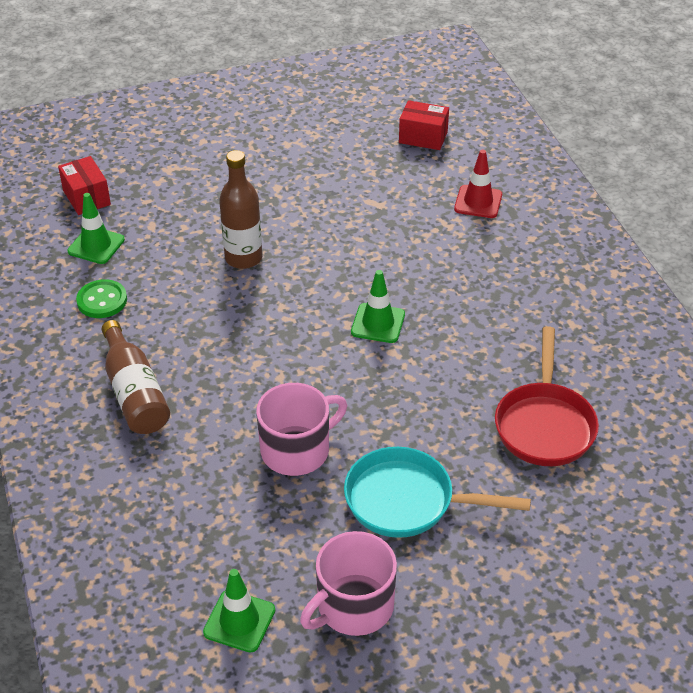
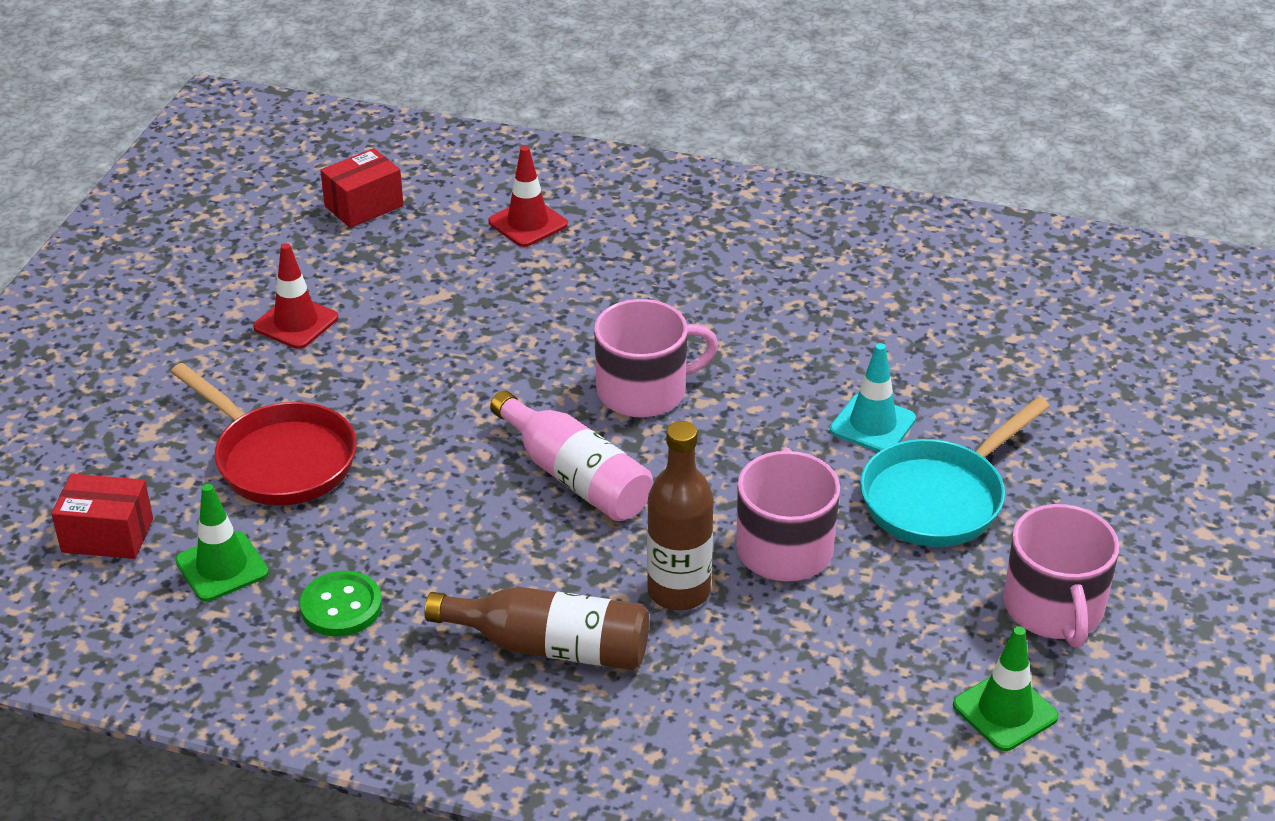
camera: 55 degrees left, 5 degrees down
brown bottle [219,150,262,269] -> brown bottle moved to [647,421,714,610]
green traffic cone [351,270,405,343] -> pink mug [594,299,718,418]
red pan [495,326,599,466] -> red pan moved to [171,363,357,506]
none -> red traffic cone [253,243,338,349]
none -> pink bottle [490,390,653,521]
none -> turquoise traffic cone [830,343,916,452]

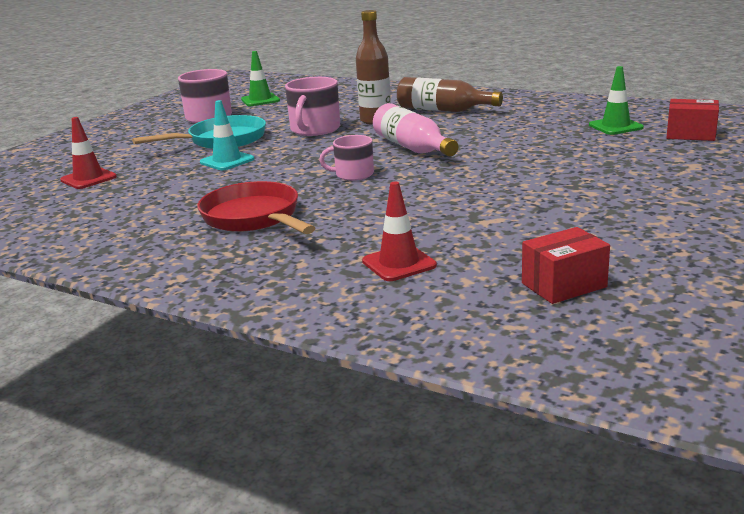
camera: 165 degrees left, 15 degrees down
red pan [171,363,357,506] -> red pan moved to [197,181,315,234]
red traffic cone [253,243,338,349] -> red traffic cone moved to [60,117,117,189]
green button [300,571,382,637] -> none
pink mug [594,299,718,418] -> pink mug [319,135,374,181], size x0.64

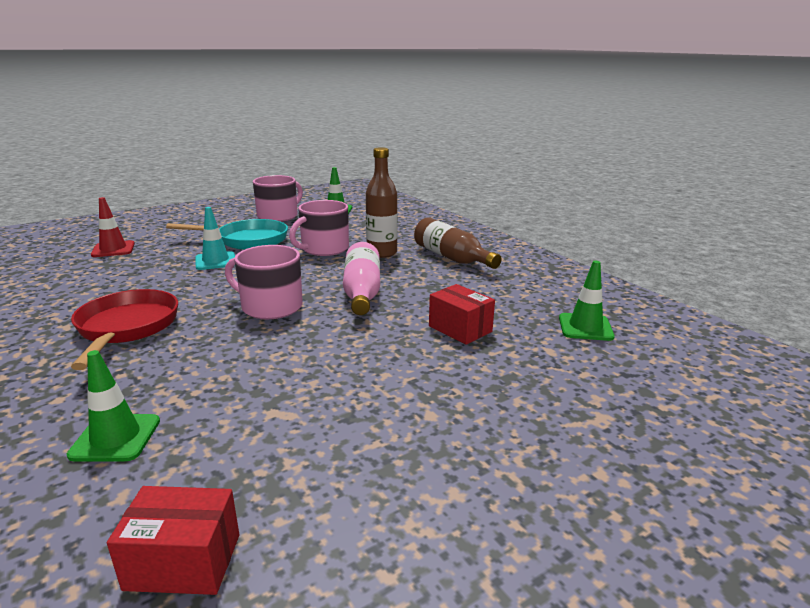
camera: 25 degrees right, 0 degrees up
pink mug [319,135,374,181] -> pink mug [225,245,303,319], size x1.57
red traffic cone [362,182,437,281] -> green traffic cone [67,350,160,461]
red box [667,99,719,141] -> red box moved to [429,284,495,345]

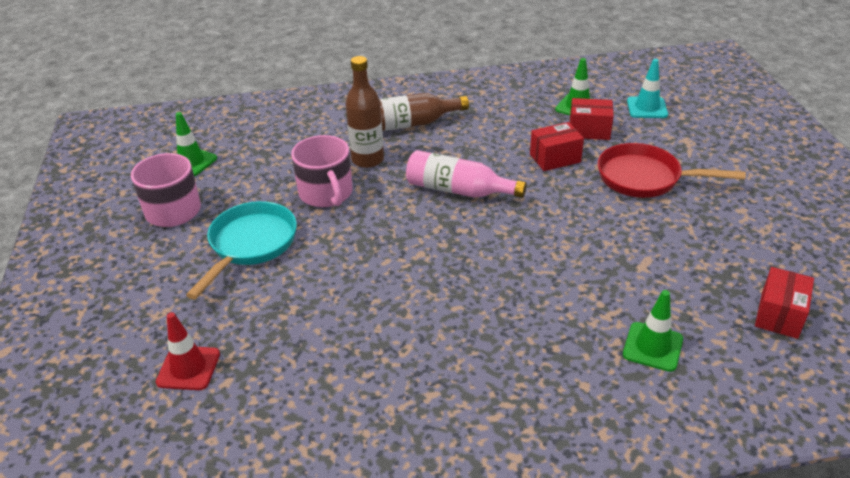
camera: 65 degrees left, 15 degrees up
red pan [71,289,178,370] -> red pan moved to [598,143,746,198]
turquoise traffic cone [195,207,235,270] -> turquoise traffic cone moved to [627,59,668,118]
pink mug [225,245,303,319] -> none
none -> red box [570,98,614,140]

